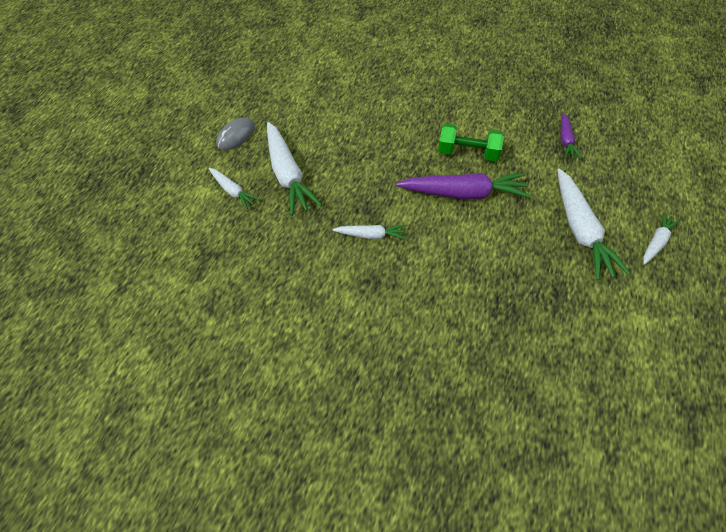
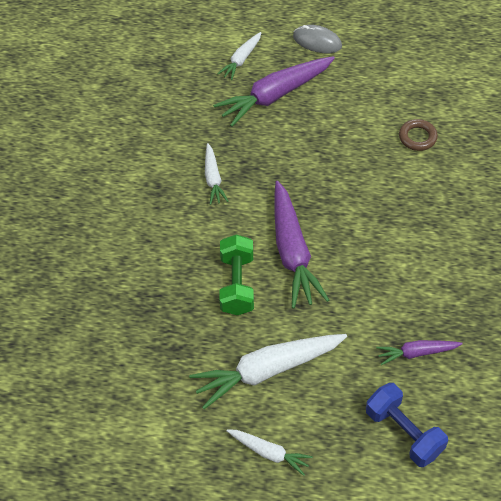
camera: 80 degrees right, 0 degrees up
white carrot [267,122,322,216] -> purple carrot [213,56,335,127]
green dumbbell [438,123,504,161] -> green dumbbell moved to [219,234,254,315]
none -> blue dumbbell [366,383,448,467]
none -> brown ring [399,119,438,151]

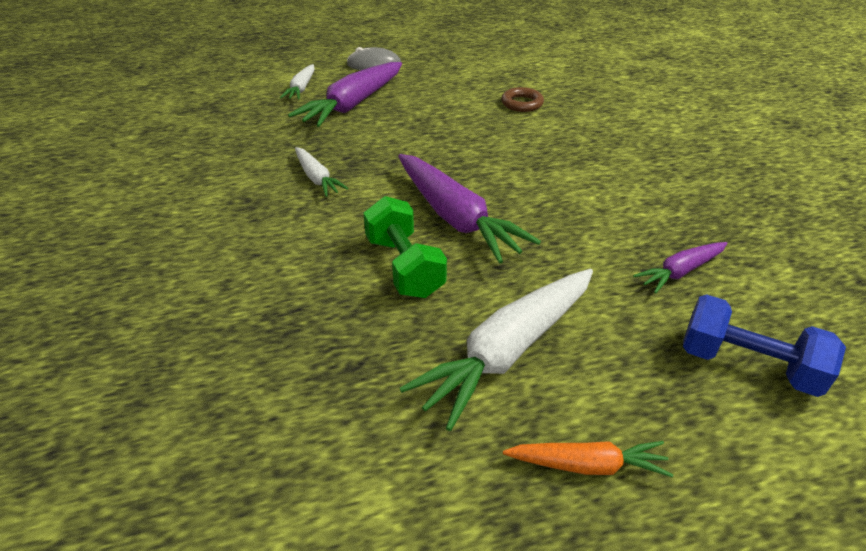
camera: 25 degrees left, 15 degrees down
white carrot [226,429,313,476] -> orange carrot [503,441,673,477]

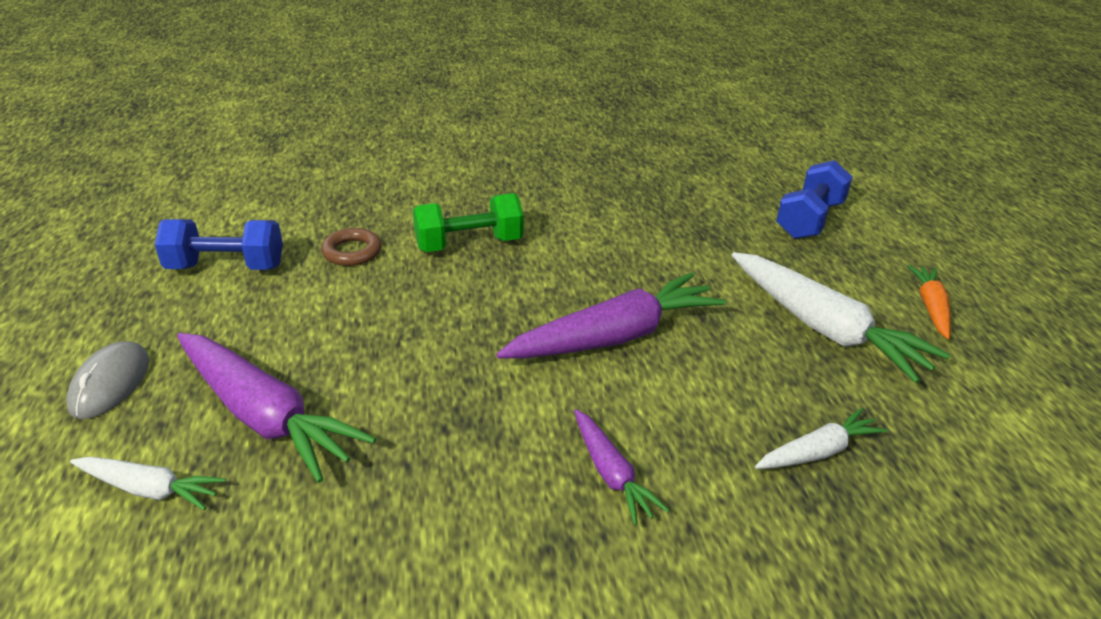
camera: 85 degrees left, 5 degrees down
white carrot [295,147,349,197] -> white carrot moved to [755,408,887,469]
green dumbbell [363,196,447,298] -> green dumbbell moved to [413,193,524,252]
purple carrot [633,242,728,294] -> purple carrot moved to [574,409,669,525]
none -> blue dumbbell [155,219,283,270]

